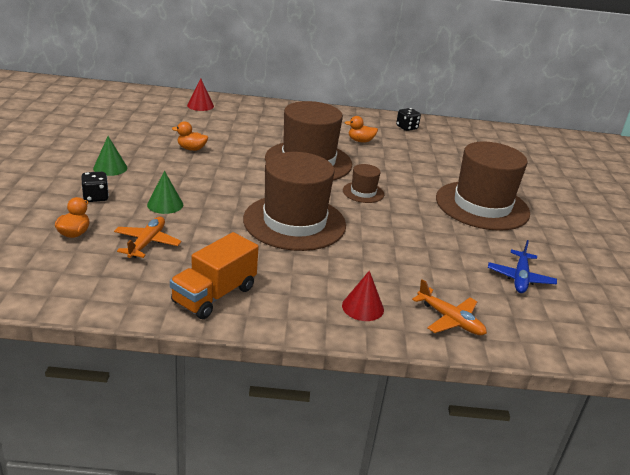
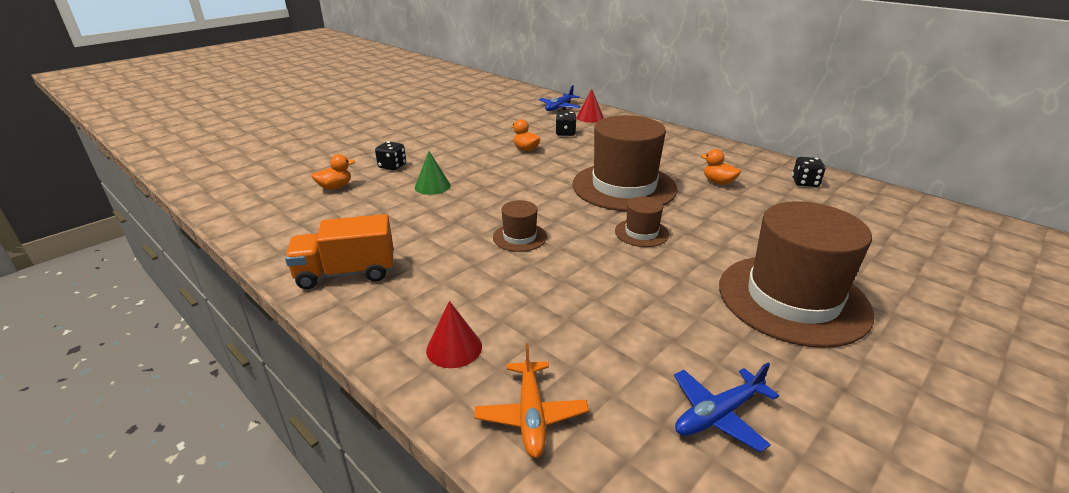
camera: 45 degrees right, 0 degrees up
green cone [93,136,127,176] -> none
orange plane [114,217,181,258] -> none
brown hat [243,152,346,251] -> brown hat [493,200,547,252], size x0.45
none -> blue plane [538,85,581,111]
none -> black dice [555,112,577,136]

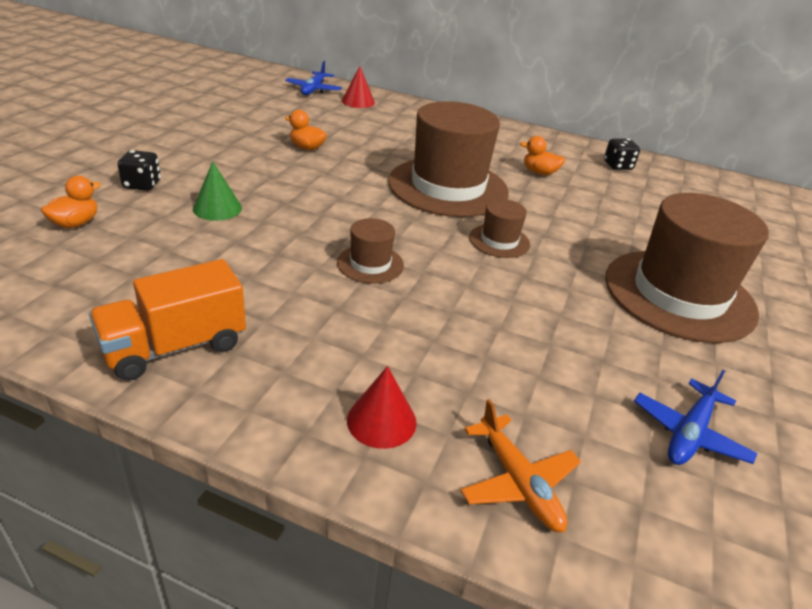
camera: 25 degrees left, 5 degrees up
black dice [555,112,577,136] -> none

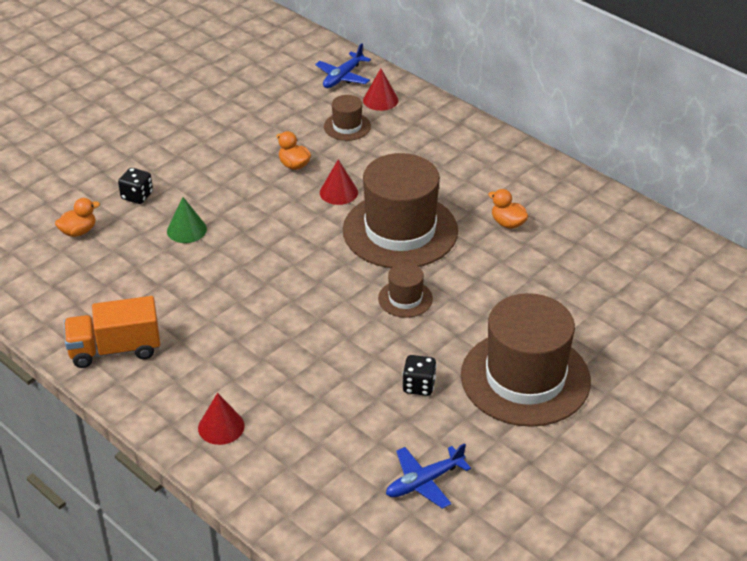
camera: 25 degrees right, 5 degrees up
brown hat [337,218,404,284] -> brown hat moved to [324,95,371,141]
orange plane [460,399,581,532] -> none
black dice [604,138,640,170] -> black dice moved to [403,355,437,396]
none -> red cone [320,160,358,205]

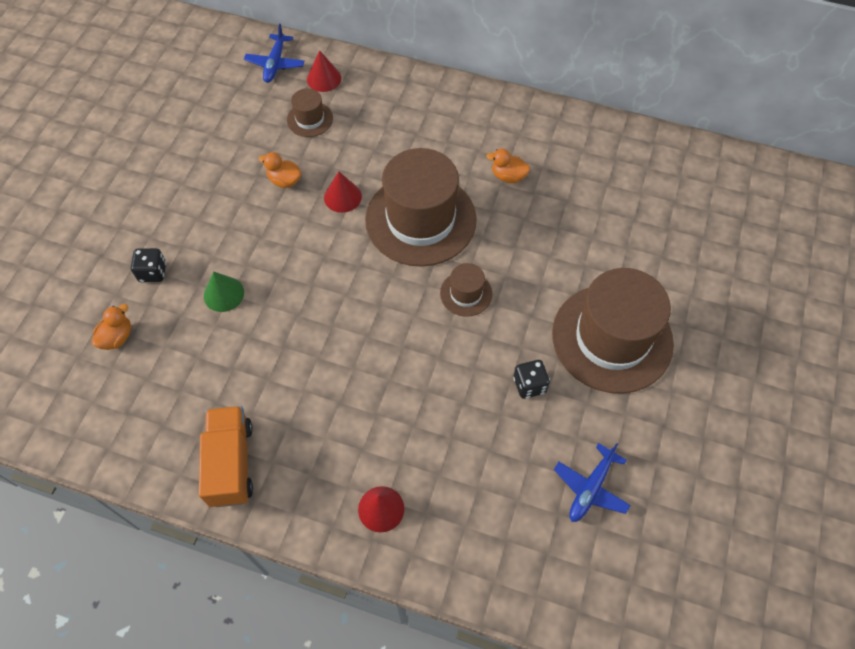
camera: 25 degrees left, 20 degrees up
orange truck [64,296,160,368] -> orange truck turned 120 degrees clockwise [199,406,253,507]

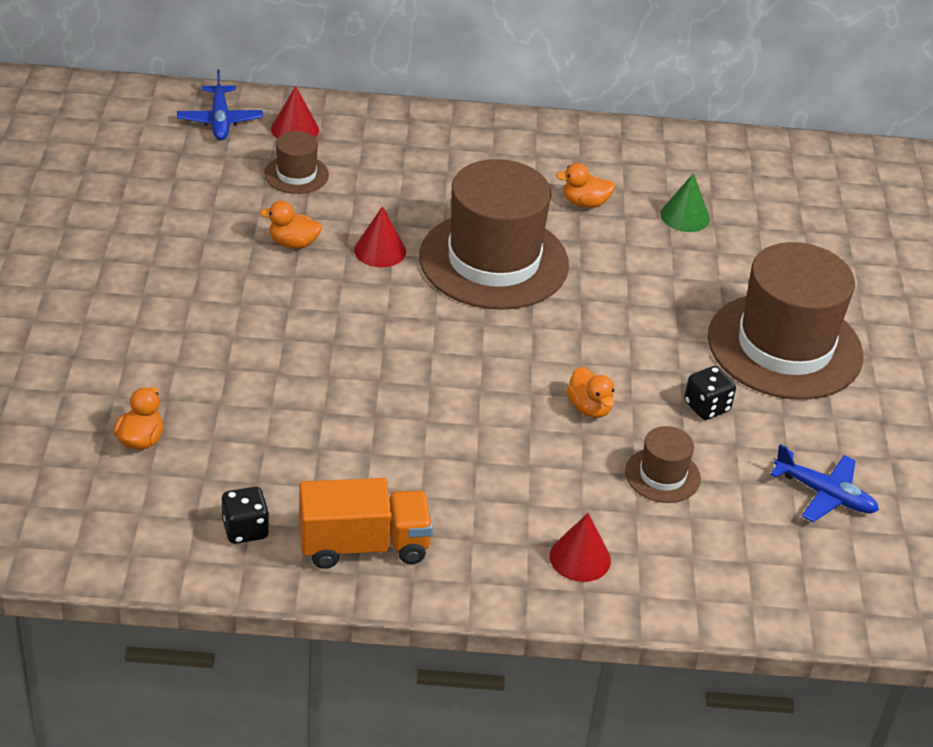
camera: 20 degrees left, 20 degrees down
black dice [131,248,166,282] -> black dice moved to [222,487,269,544]
orange truck [199,406,253,507] -> orange truck turned 105 degrees clockwise [299,478,433,569]
green cone [204,271,244,312] -> green cone moved to [660,173,710,232]
brown hat [440,263,492,317] -> brown hat moved to [625,426,701,503]
blue plane [554,443,631,522] -> blue plane turned 75 degrees counterclockwise [770,444,879,522]
none -> orange duck [566,367,615,418]

